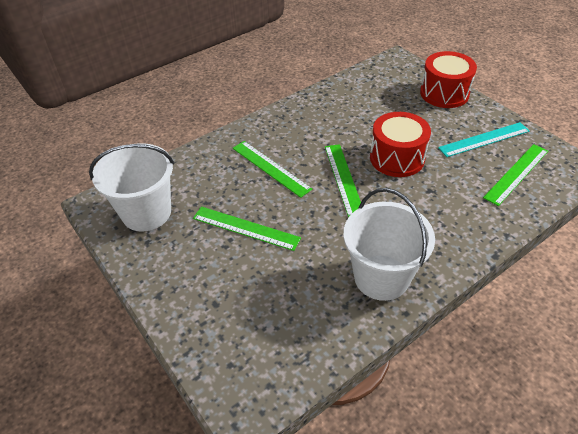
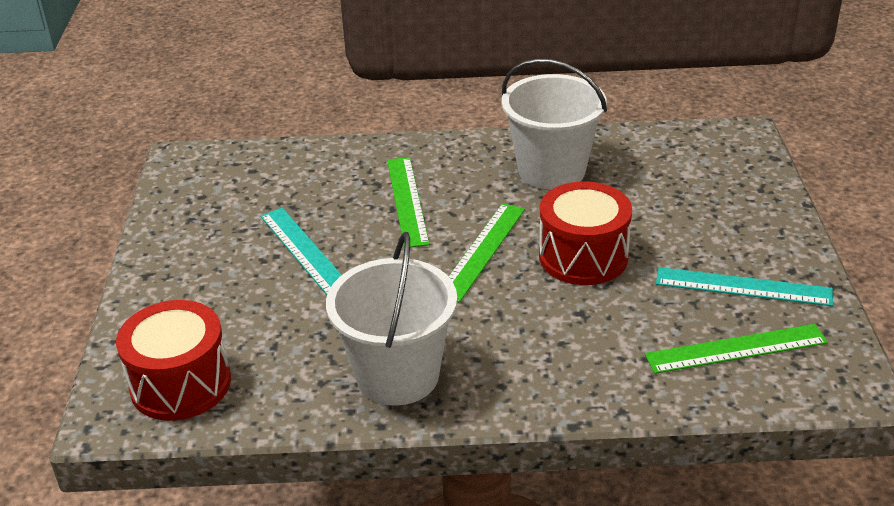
camera: 35 degrees right, 10 degrees down
white bucket [89,143,174,231] -> white bucket moved to [502,59,607,190]
green ruler [193,207,301,251] -> turquoise ruler [260,208,341,295]
red drum [420,51,477,108] -> red drum moved to [116,300,231,421]

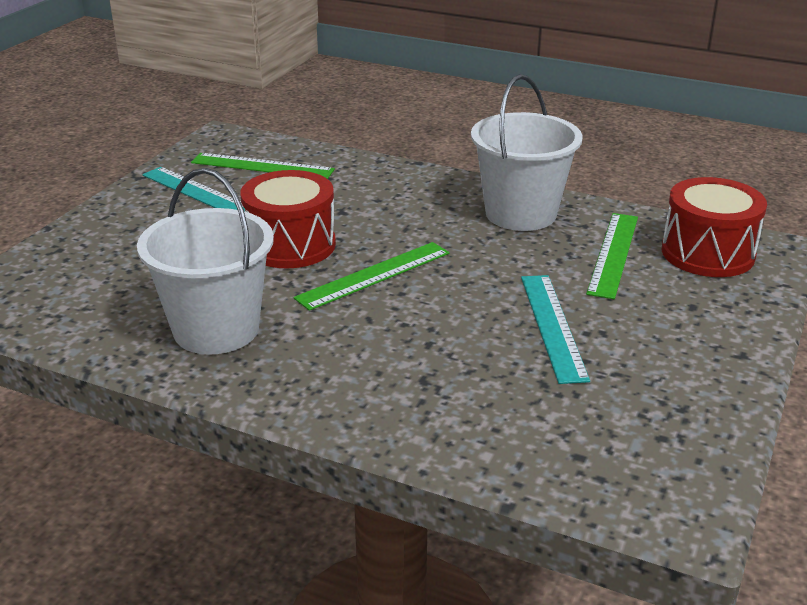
camera: 155 degrees left, 5 degrees down
green ruler [387,157,430,248] -> green ruler moved to [586,213,638,299]

